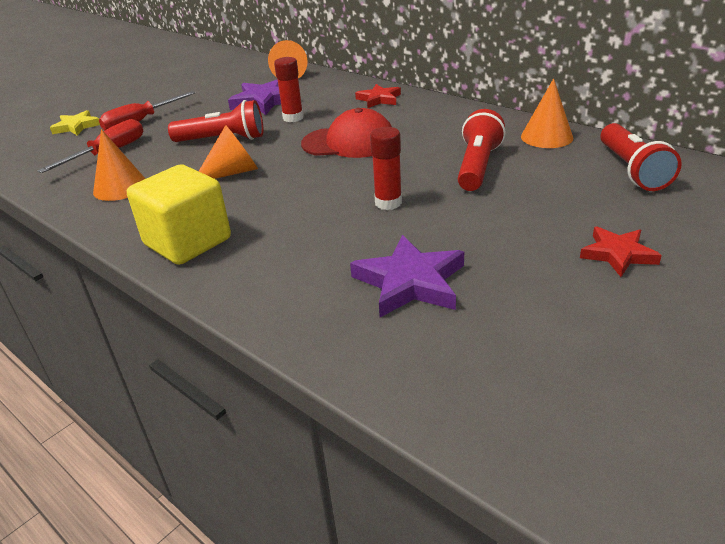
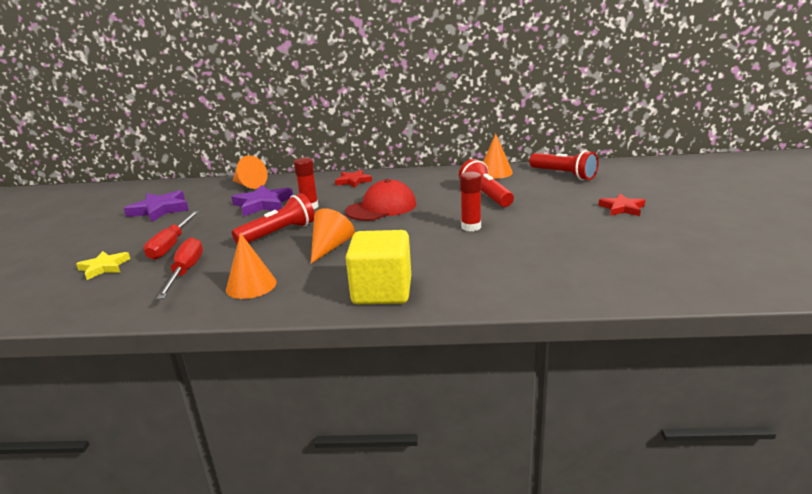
camera: 40 degrees left, 10 degrees down
purple star [350,235,464,317] -> purple star moved to [124,190,189,222]

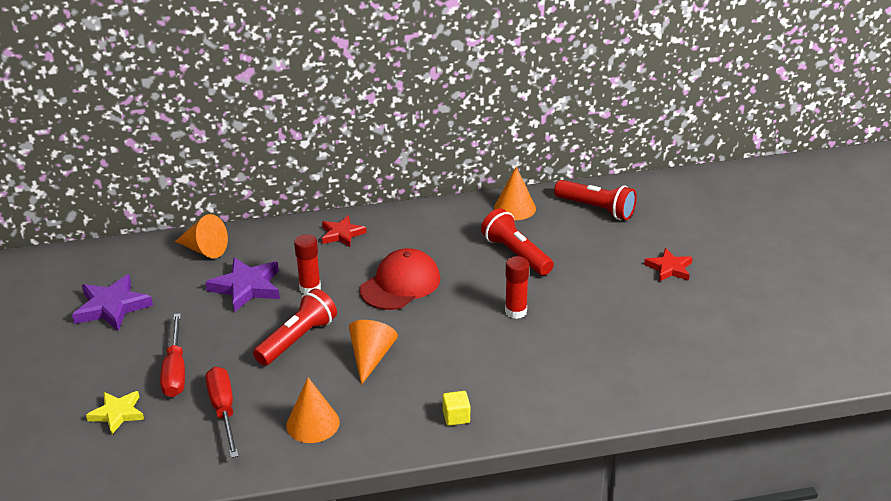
camera: 15 degrees left, 10 degrees up
yellow cube [346,230,411,304] -> yellow cube [442,391,470,426], size x0.43

